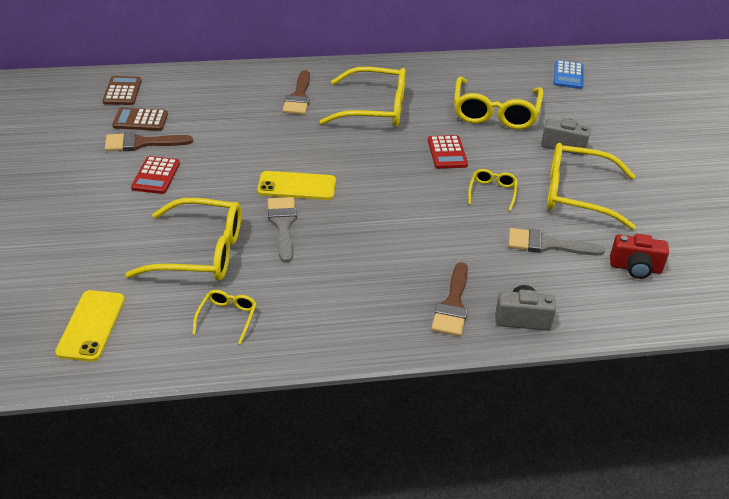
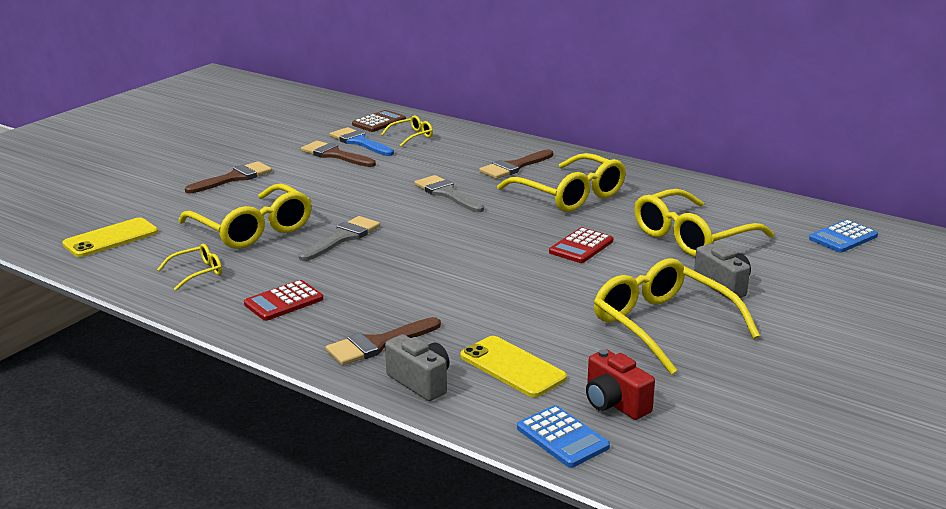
camera: 45 degrees right, 15 degrees down
brown calculator [112,108,168,131] -> blue brush [330,127,394,156]
red calculator [131,156,180,194] -> red calculator moved to [244,280,323,321]
yellow phone [257,171,336,200] -> yellow phone moved to [460,336,567,397]
yellow glasses [468,169,517,211] -> yellow glasses moved to [381,115,433,147]
grey brush [508,228,605,256] -> grey brush moved to [414,175,484,212]
none -> brown brush [185,161,272,194]
none -> blue calculator [517,405,610,468]

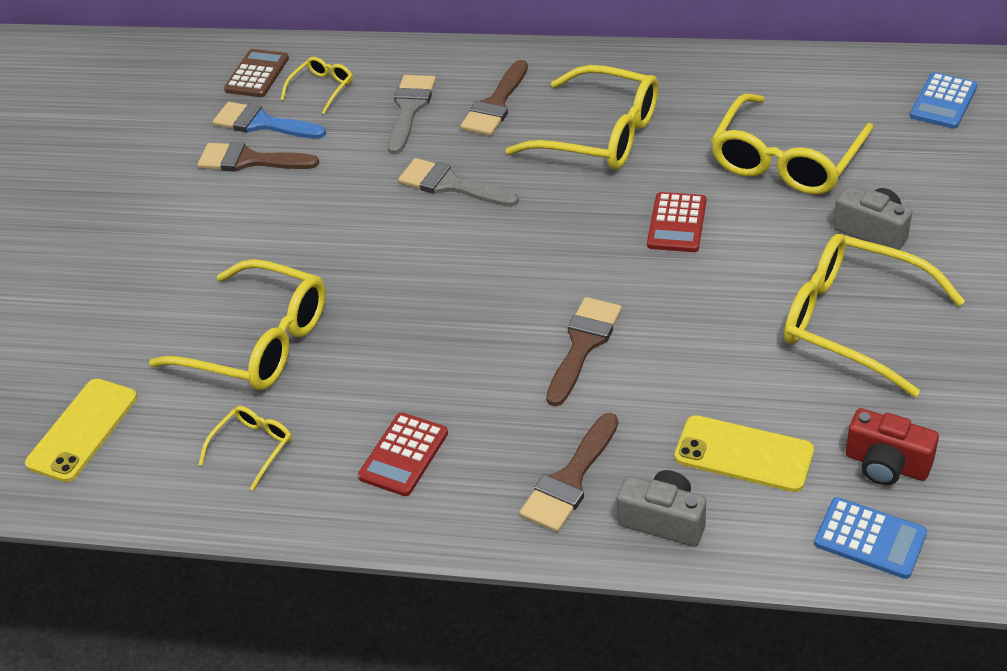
camera: 20 degrees left, 20 degrees up
brown brush [185,161,272,194] -> brown brush moved to [546,297,622,406]
grey brush [299,216,380,261] -> grey brush moved to [387,75,436,154]

